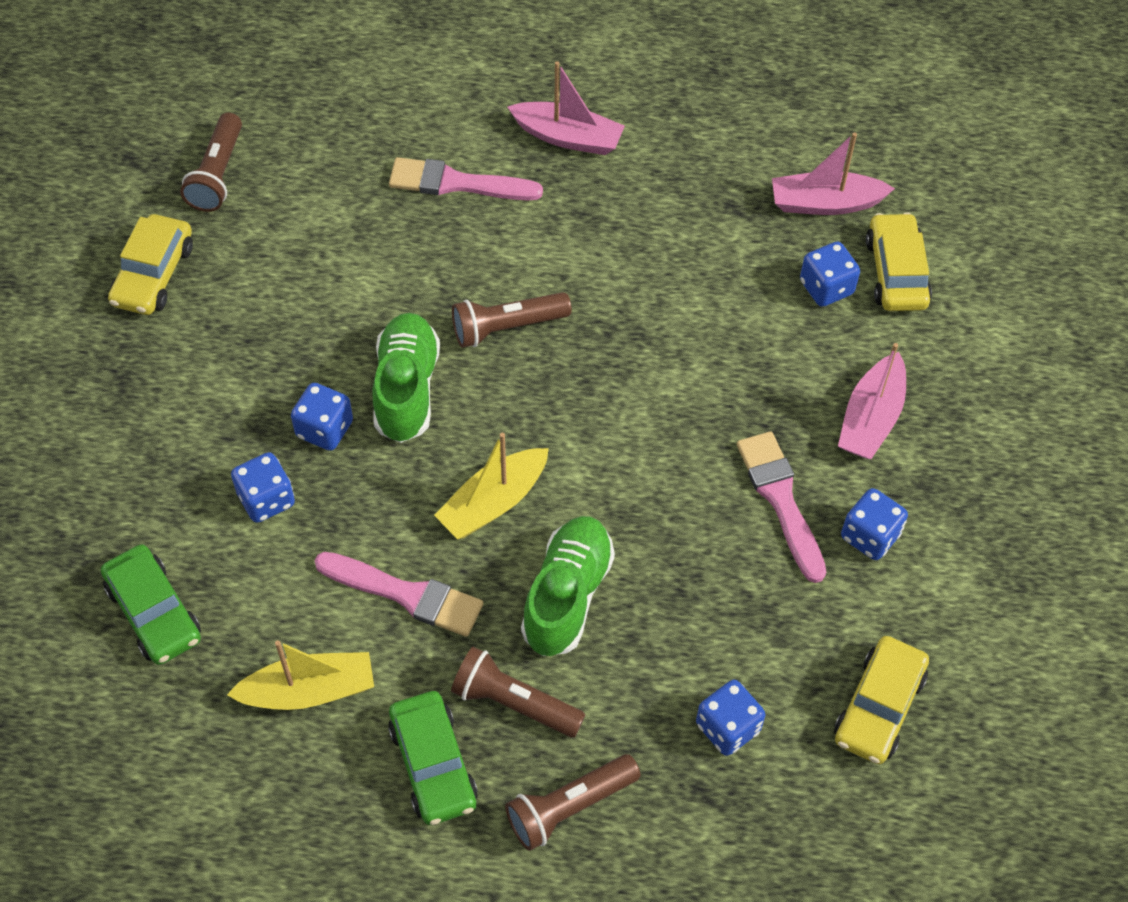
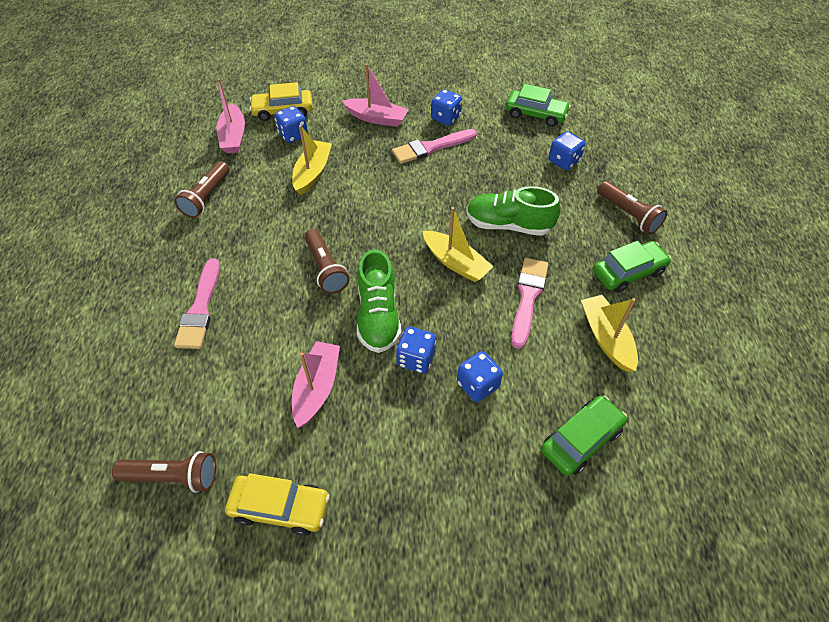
camera: 95 degrees left, 5 degrees down
green shoe [372,313,440,443] -> green shoe turned 90 degrees counterclockwise [357,249,401,353]
brown flashlight [451,647,585,738] -> brown flashlight moved to [174,161,230,218]
pink boat [507,61,625,155] -> pink boat moved to [292,341,340,428]
yellow car [834,636,929,764] -> green car [506,84,571,127]
none -> yellow boat [292,125,332,195]

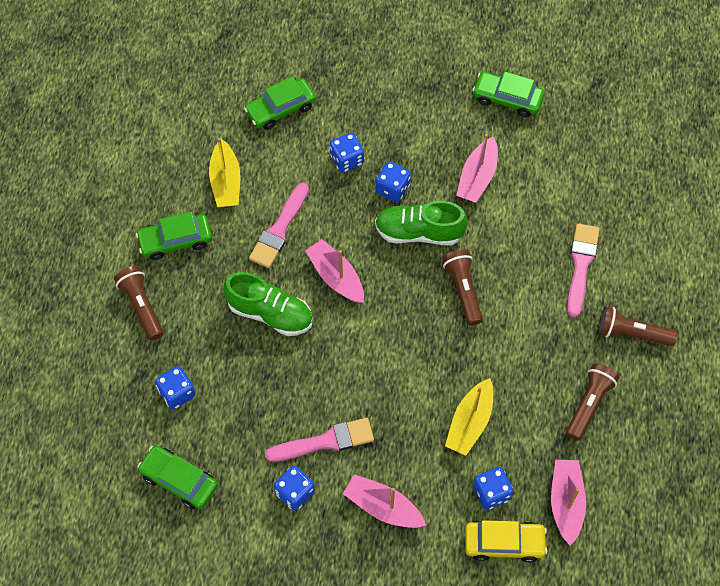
camera: 170 degrees left, 10 degrees up
brown flashlight [112,451,216,493] -> brown flashlight moved to [598,306,678,346]
yellow car [225,473,330,536] -> green car [472,72,545,117]
green shoe [357,249,401,353] -> green shoe turned 90 degrees counterclockwise [375,201,468,245]
yellow boat [422,207,494,282] -> pink boat [305,239,364,303]

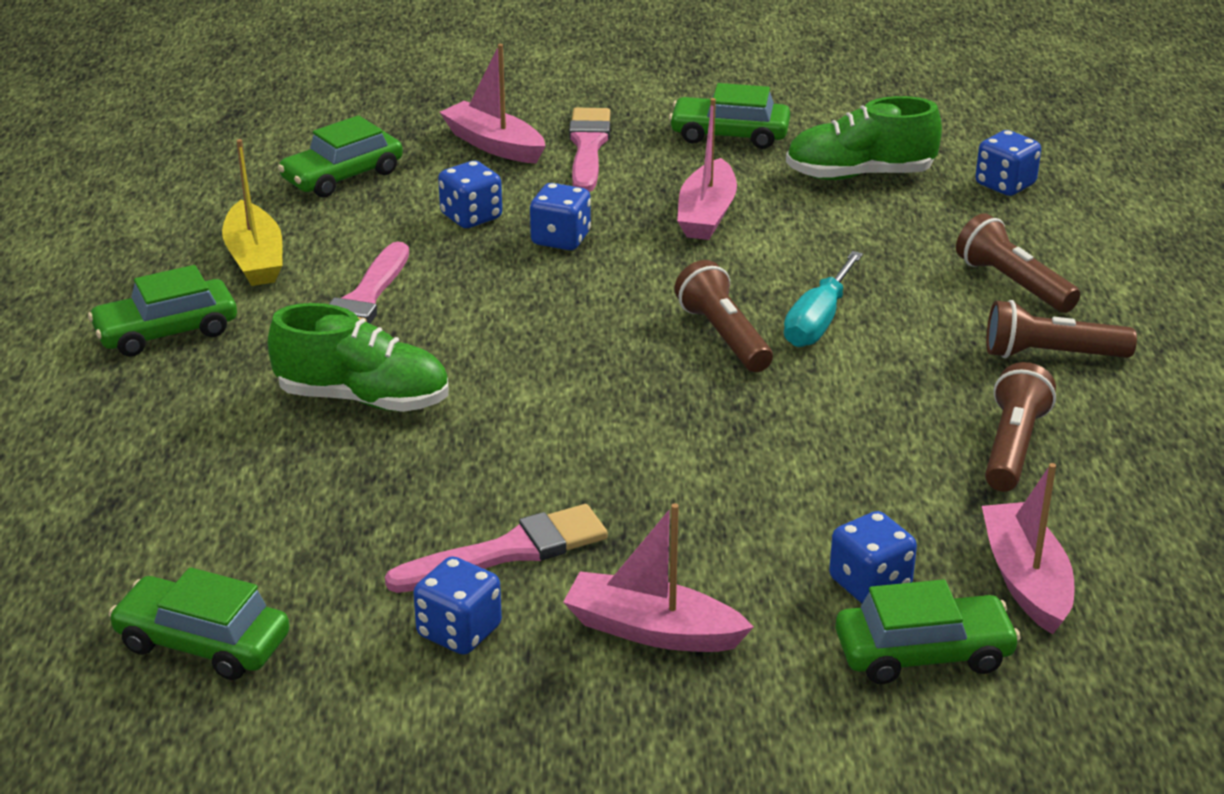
camera: 10 degrees left, 30 degrees down
brown flashlight [114,266,163,341] -> brown flashlight moved to [956,213,1080,313]
blue dice [155,366,195,409] -> blue dice moved to [975,130,1041,196]
pink boat [305,239,364,303] -> pink boat moved to [440,44,545,163]
green shoe [375,201,468,245] -> green shoe moved to [786,96,942,180]
yellow boat [445,378,494,456] -> none
yellow car [465,520,547,563] -> green car [836,579,1021,684]
pink brush [567,223,600,317] -> pink brush moved to [569,108,610,192]
none -> turquoise screwdriver [784,251,863,347]

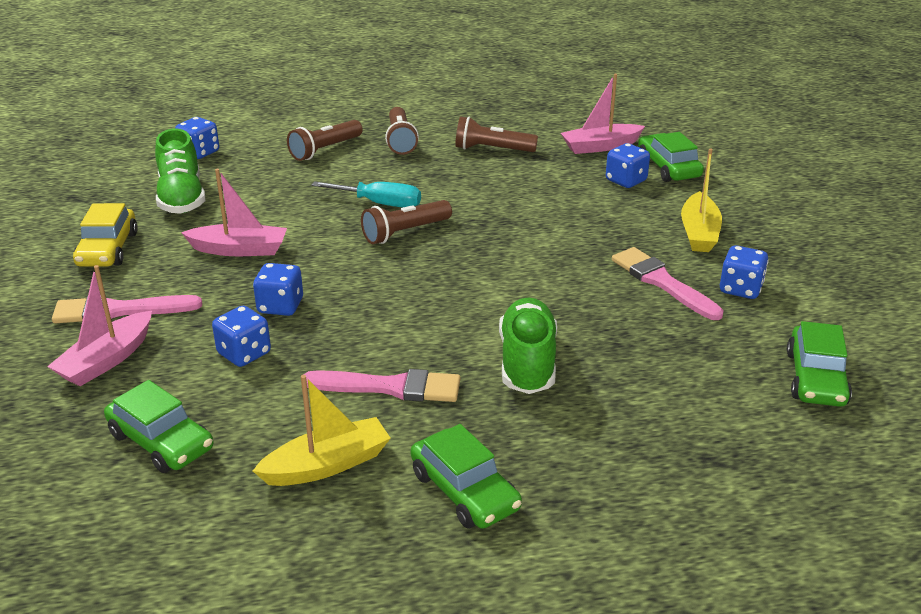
camera: 100 degrees left, 0 degrees up
pink boat [563,503,754,652] -> yellow boat [681,149,722,252]
green car [669,83,790,149] -> yellow car [73,203,138,267]

